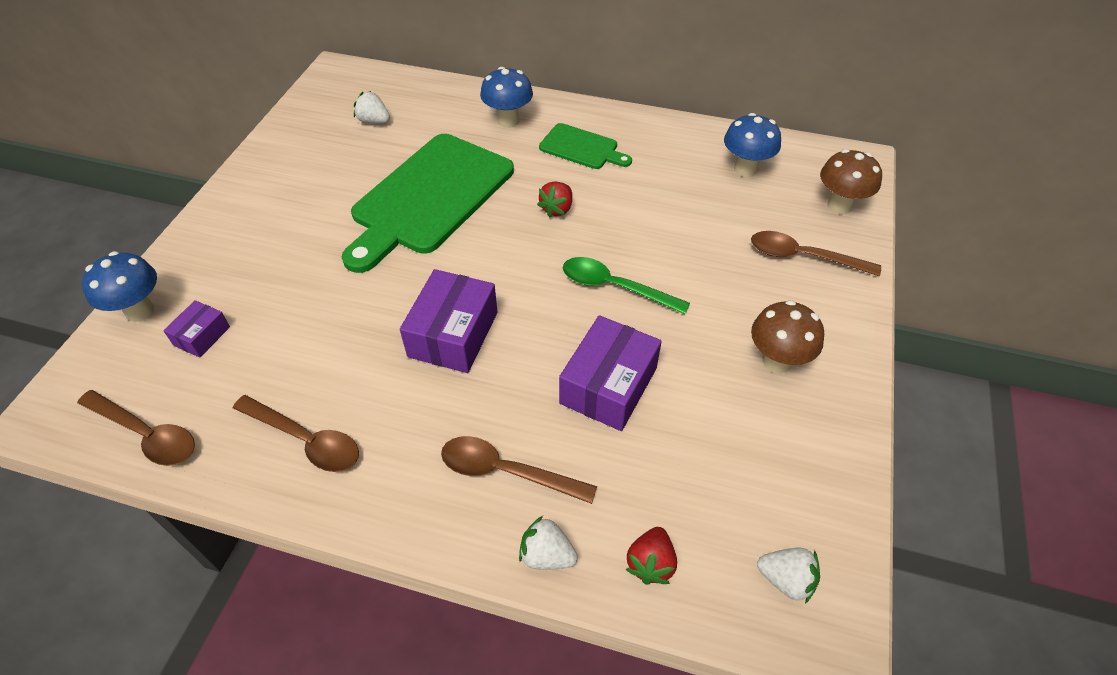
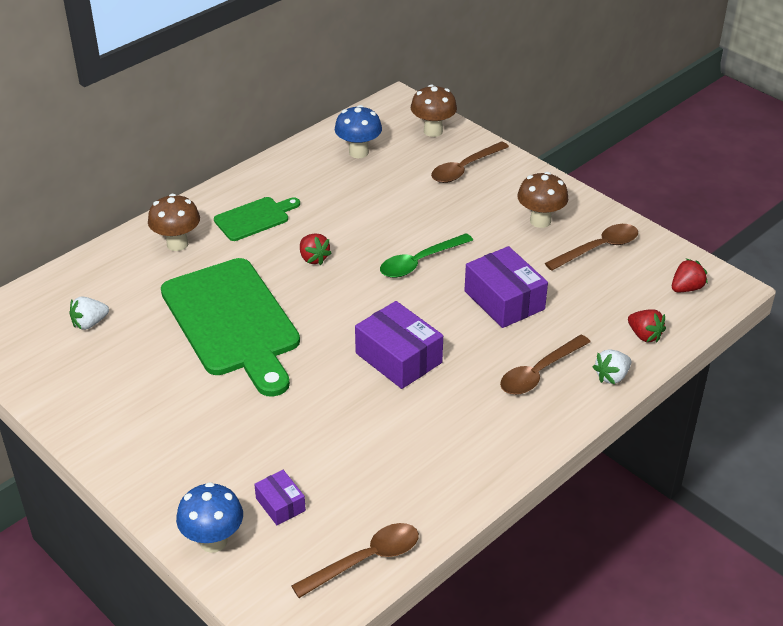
camera: 60 degrees left, 10 degrees down
brown spoon [233,395,359,472] -> brown spoon moved to [545,224,638,271]
blue mushroom [480,67,533,128] -> brown mushroom [148,194,200,251]
white strawberry [757,548,820,604] -> red strawberry [672,259,708,292]

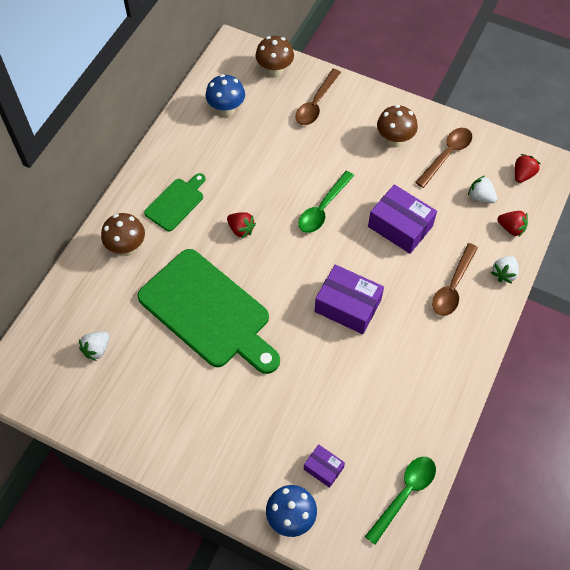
camera: 20 degrees left, 20 degrees up
brown spoon [291,523,419,598] -> green spoon [365,457,436,545]
none -> white strawberry [468,176,497,203]

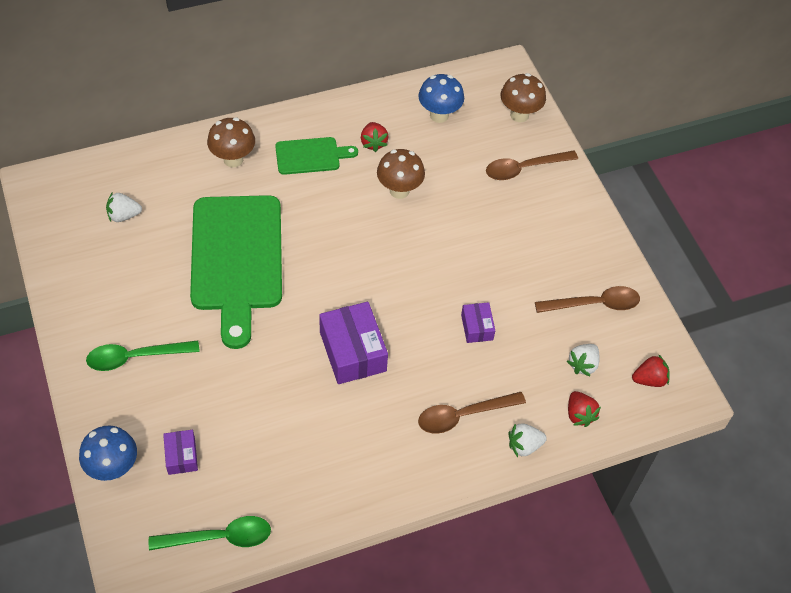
camera: 40 degrees right, 5 degrees down
red strawberry [227,212,256,239] -> red strawberry moved to [361,122,388,152]
green spoon [298,171,354,233] -> green spoon moved to [86,340,200,371]
purple box [368,184,437,254] -> purple box [461,302,495,343], size x0.54
brown mushroom [377,105,418,148] -> brown mushroom moved to [377,149,425,199]
white strawberry [468,176,497,203] -> white strawberry turned 135 degrees counterclockwise [567,344,600,376]

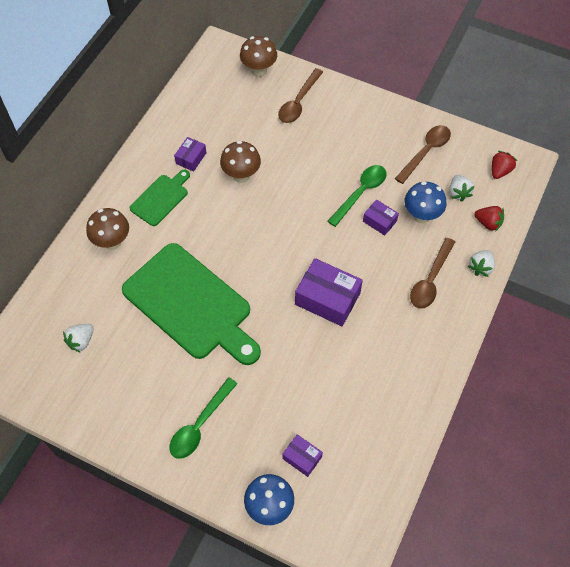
camera: 40 degrees left, 5 degrees up
green spoon [149,516,271,550] -> green spoon moved to [327,165,387,227]
red strawberry [361,122,388,152] -> purple box [174,137,206,171]
blue mushroom [419,74,464,123] -> blue mushroom moved to [404,181,446,223]

